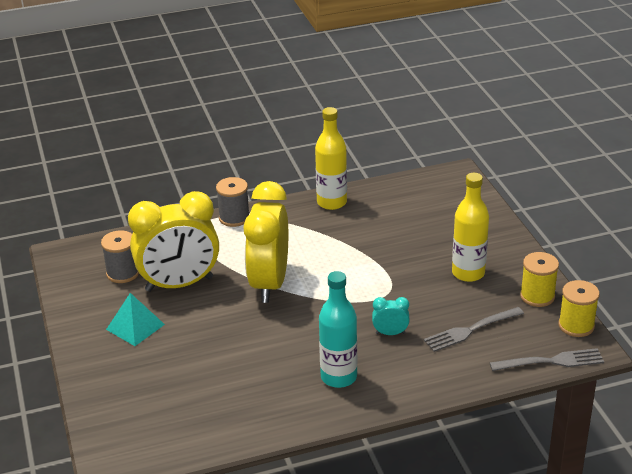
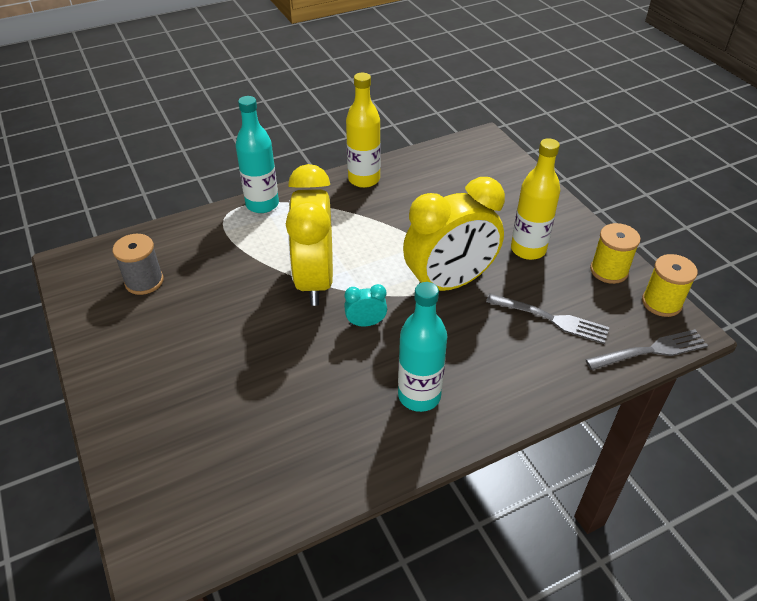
camera: 10 degrees left, 10 degrees up
turquoise pyramid [106,293,165,346] -> none
yellow clock [128,191,219,292] -> yellow clock moved to [403,177,505,291]
grey spool [216,177,250,227] -> turquoise bottle [236,96,279,213]
turquoise clock [372,297,410,335] -> turquoise clock moved to [344,284,387,327]
grey fork [424,307,524,352] -> grey fork turned 120 degrees counterclockwise [486,294,609,344]

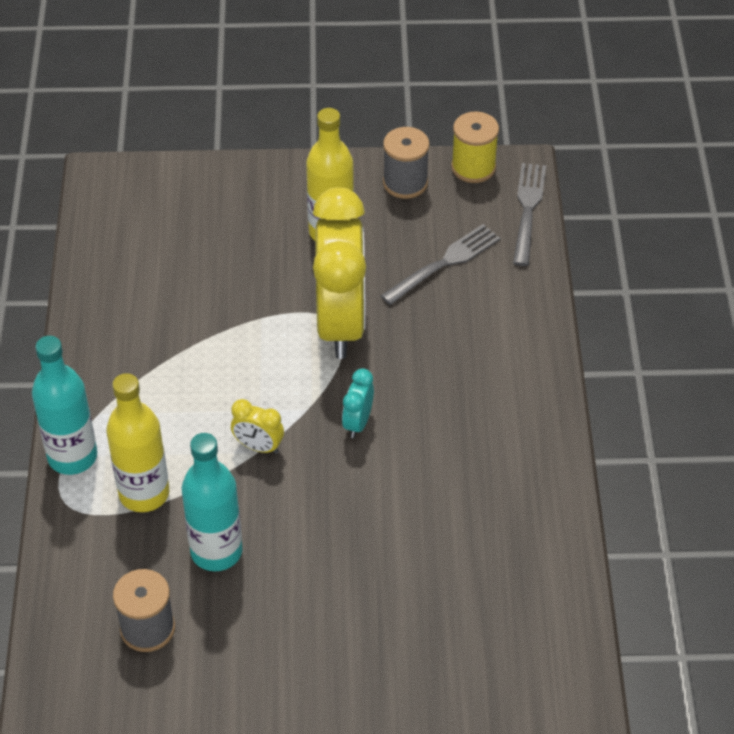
camera: 65 degrees left, 5 degrees up
yellow clock [286,164,333,306] -> yellow clock [231,399,284,454], size x0.41
yellow bottle [346,73,381,188] -> yellow bottle moved to [106,373,169,512]
turquoise bottle [398,282,447,412] -> turquoise bottle moved to [182,433,243,571]
yellow spool [590,223,641,284] -> grey spool [383,127,429,199]

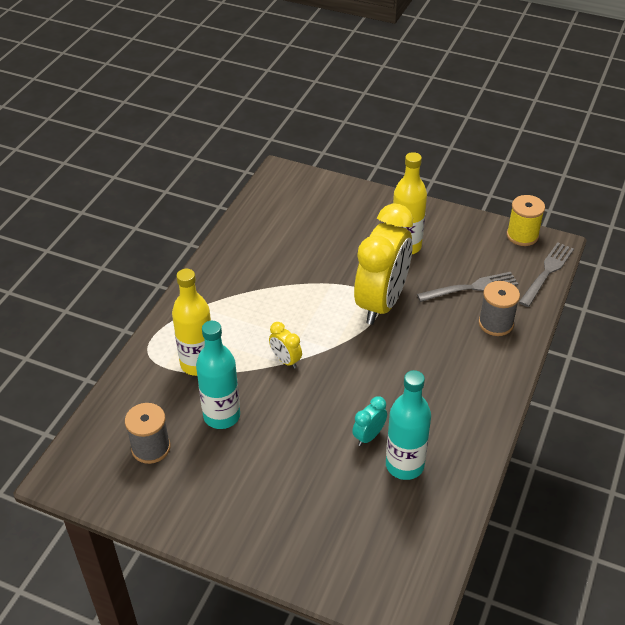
camera: 25 degrees right, 5 degrees down
turquoise bottle [32,336,97,475] -> turquoise bottle moved to [386,370,431,480]
turquoise clock [342,368,374,438] -> turquoise clock moved to [352,396,387,446]
grey spool [383,127,429,199] -> grey spool moved to [479,281,520,336]

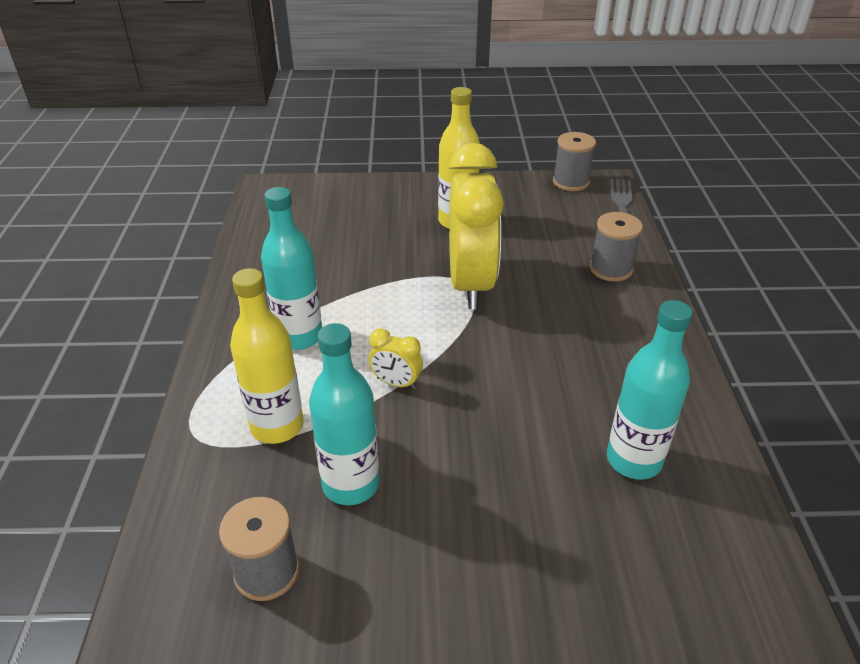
camera: 25 degrees left, 5 degrees down
turquoise clock [352,396,387,446] -> none
grey fork [417,272,518,302] -> none
yellow spool [507,195,545,246] -> grey spool [553,132,596,191]
none -> turquoise bottle [261,187,322,350]

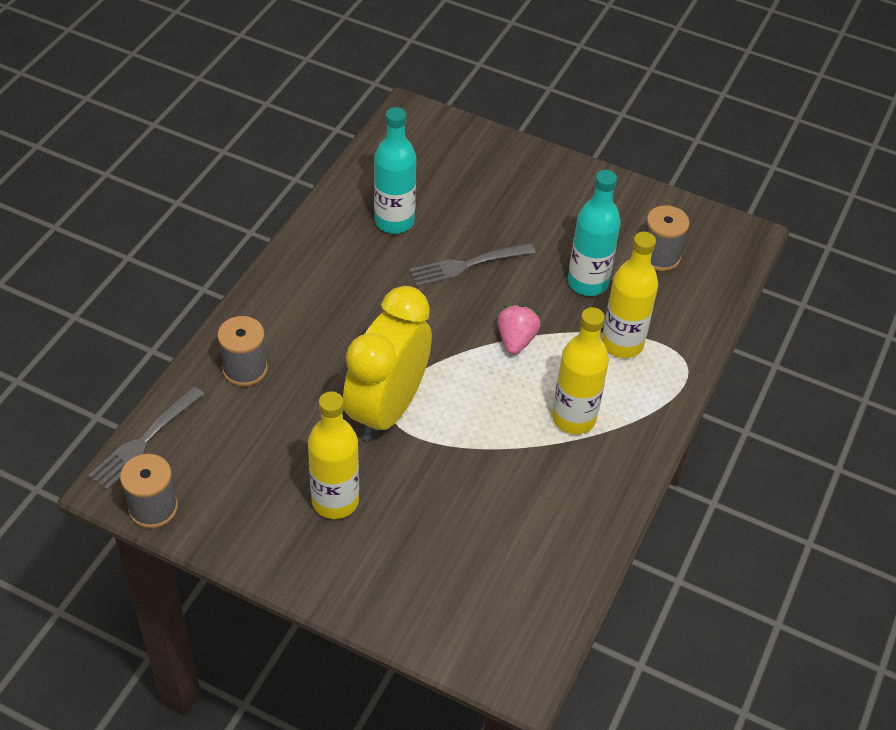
camera: 155 degrees left, 10 degrees up
turquoise bottle [261,187,322,350] -> yellow bottle [552,307,609,434]
yellow clock [369,328,423,389] -> pink strawberry [498,305,541,355]
none -> grey fork [409,243,535,287]

